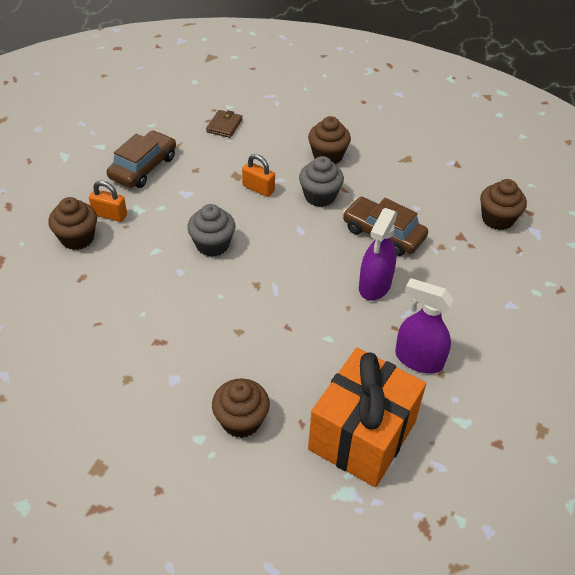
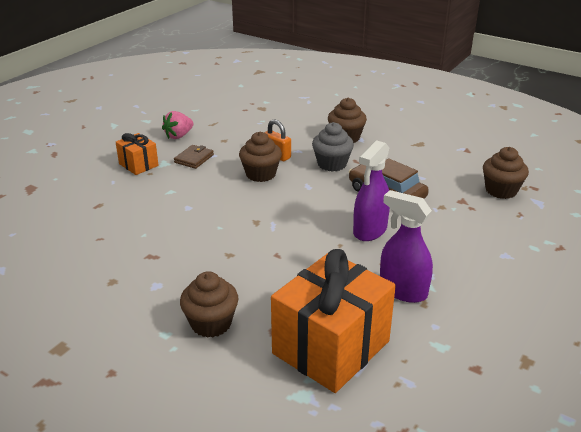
camera: 10 degrees right, 15 degrees down
brown cupcake [48,197,97,250] -> brown cupcake moved to [239,132,282,182]
orange padlock [89,181,127,222] -> orange gift [116,133,159,175]
brown car [106,130,176,188] -> pink strawberry [162,111,194,139]
grey cupcake [187,204,235,257] -> none
brown wallet [206,110,242,138] -> brown wallet moved to [174,145,214,169]

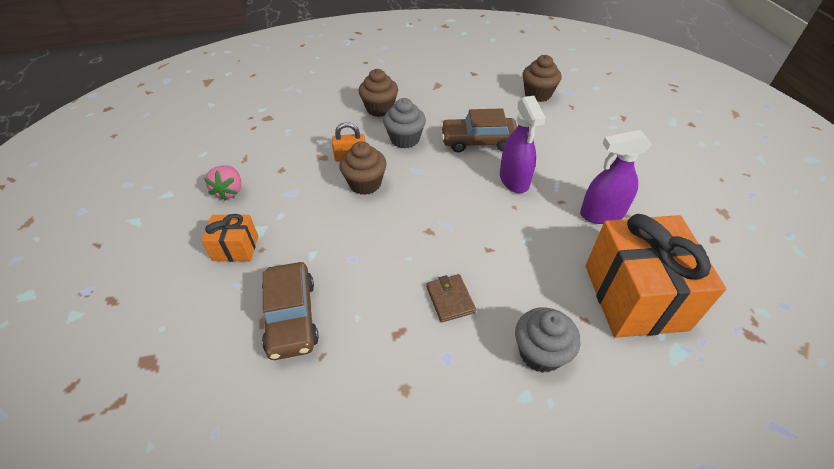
camera: 45 degrees left, 15 degrees up
brown wallet [174,145,214,169] -> brown wallet moved to [427,274,476,323]
brown cupcake [180,271,239,338] -> grey cupcake [515,307,580,373]
none -> brown car [262,262,319,360]

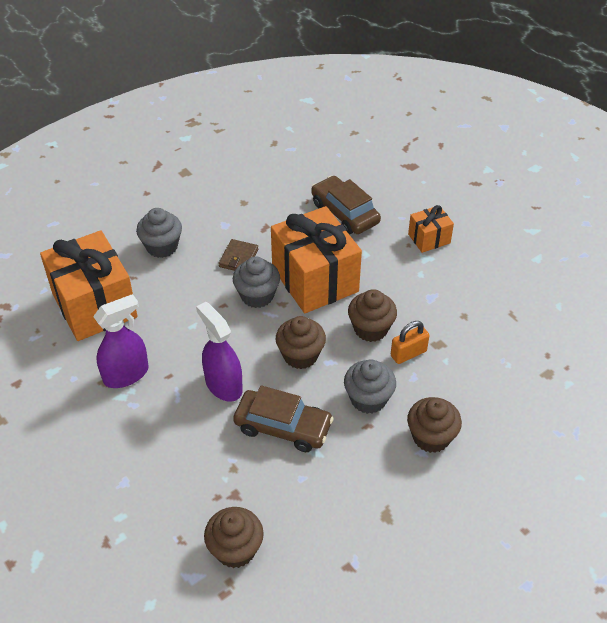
camera: 155 degrees right, 0 degrees up
pink strawberry [204,165,242,201] -> none
brown wallet [427,274,476,323] -> brown wallet turned 60 degrees clockwise [219,239,258,271]
brown car [441,108,517,153] -> brown car turned 45 degrees clockwise [233,385,334,452]
none -> grey cupcake [233,256,280,308]
none -> orange gift [271,206,362,313]
none -> brown cupcake [276,316,326,369]

